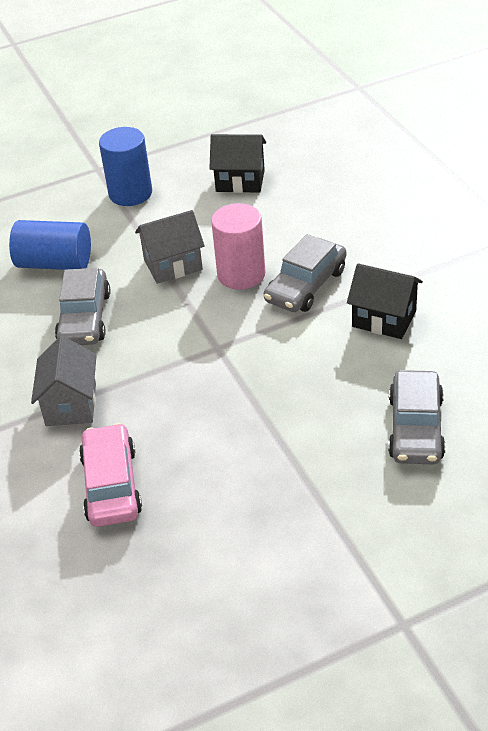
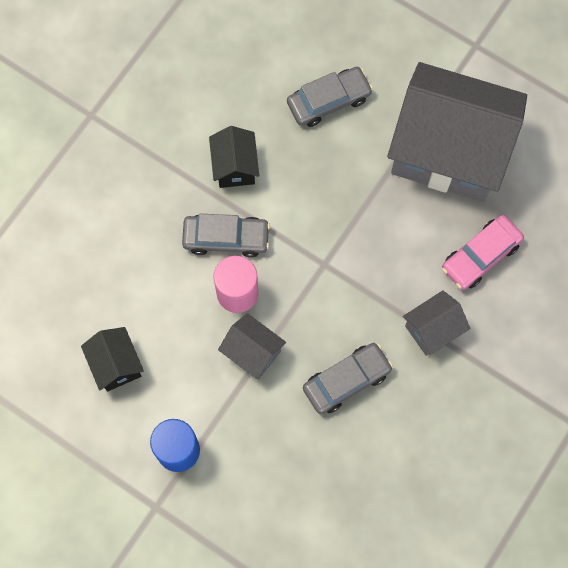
camera: 125 degrees left, 30 degrees up
blue cylinder [9,220,91,270] -> none
none -> grey house [387,62,527,202]

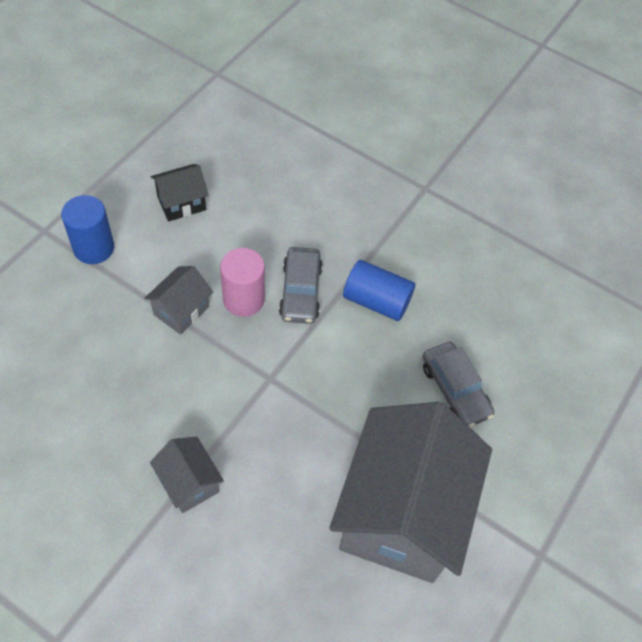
camera: 85 degrees right, 15 degrees down
black house [209,126,259,188] -> blue cylinder [343,260,415,321]
grey car [303,343,393,414] -> none
pink car [442,215,524,290] -> none

